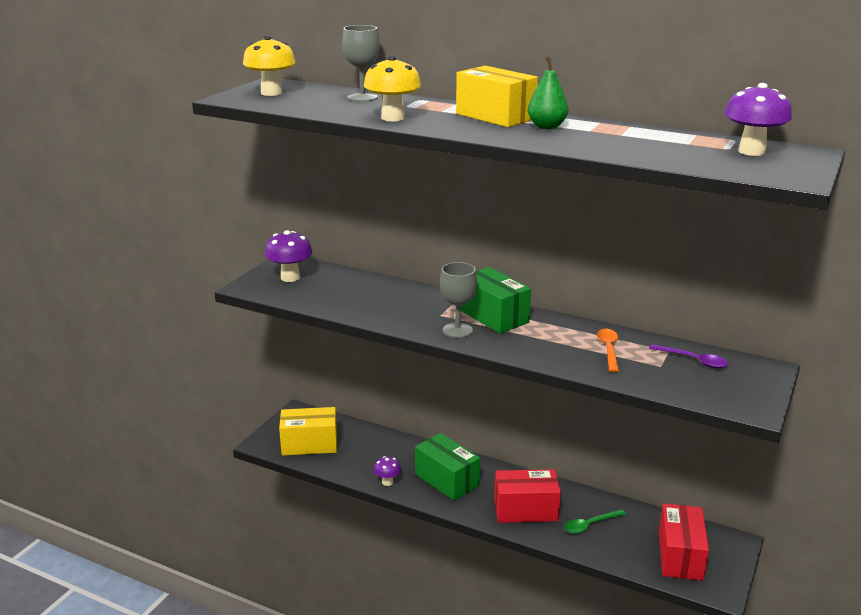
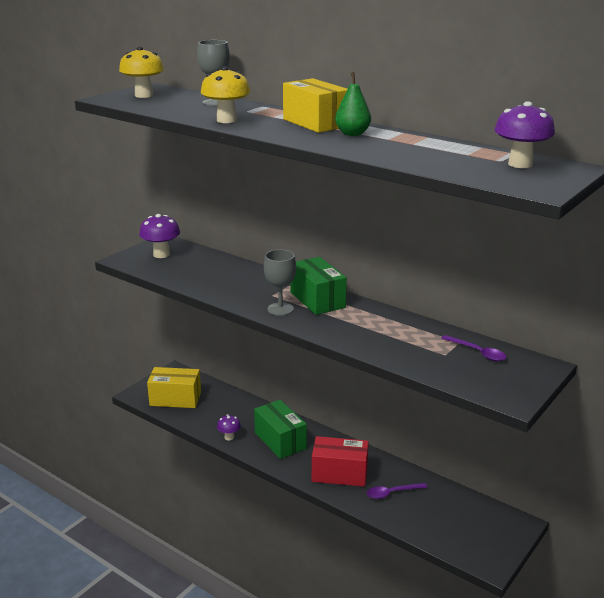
camera: 10 degrees right, 0 degrees up
green spoon [564,509,626,534] -> purple spoon [367,483,427,499]
orange spoon [597,329,619,372] -> none
red box [659,504,709,581] -> none

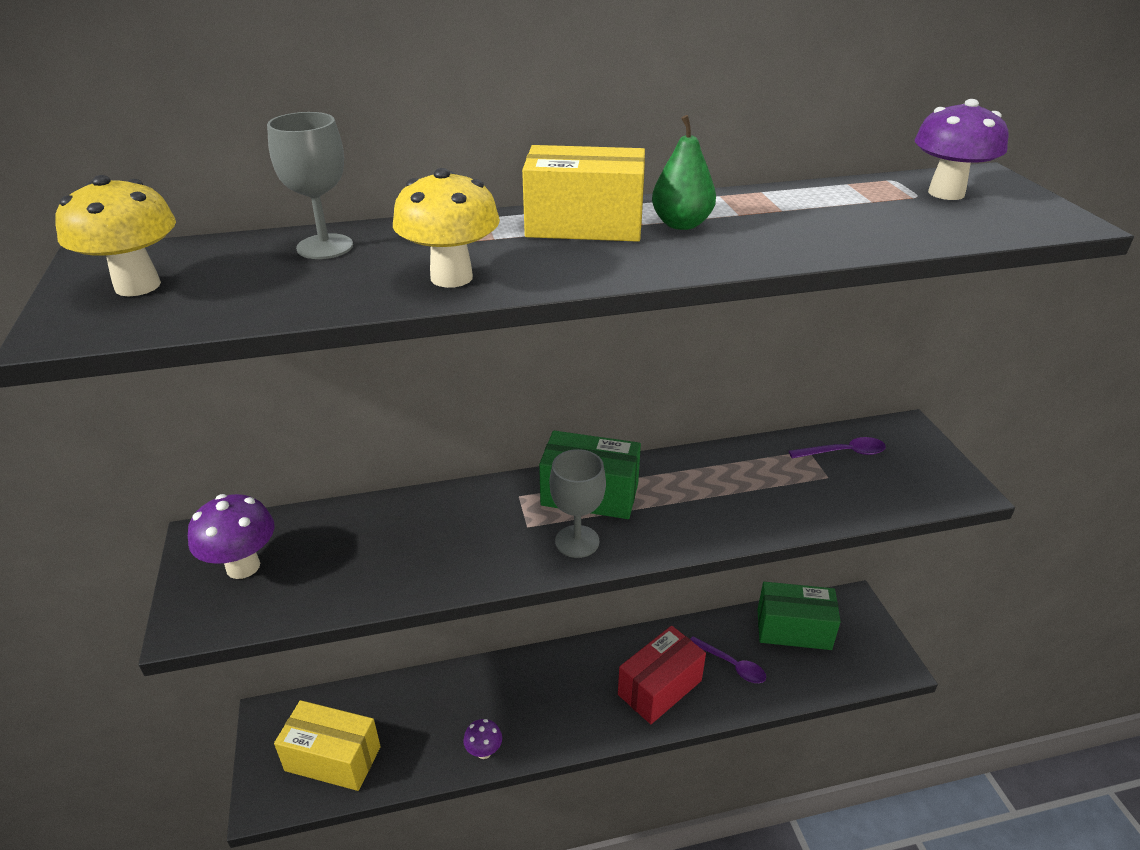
camera: 50 degrees left, 10 degrees up
yellow box [147,367,201,408] -> yellow box turned 60 degrees clockwise [274,700,381,791]
green box [254,400,307,459] -> green box moved to [757,582,840,650]
purple spoon [367,483,427,499] -> purple spoon turned 75 degrees counterclockwise [690,636,766,683]

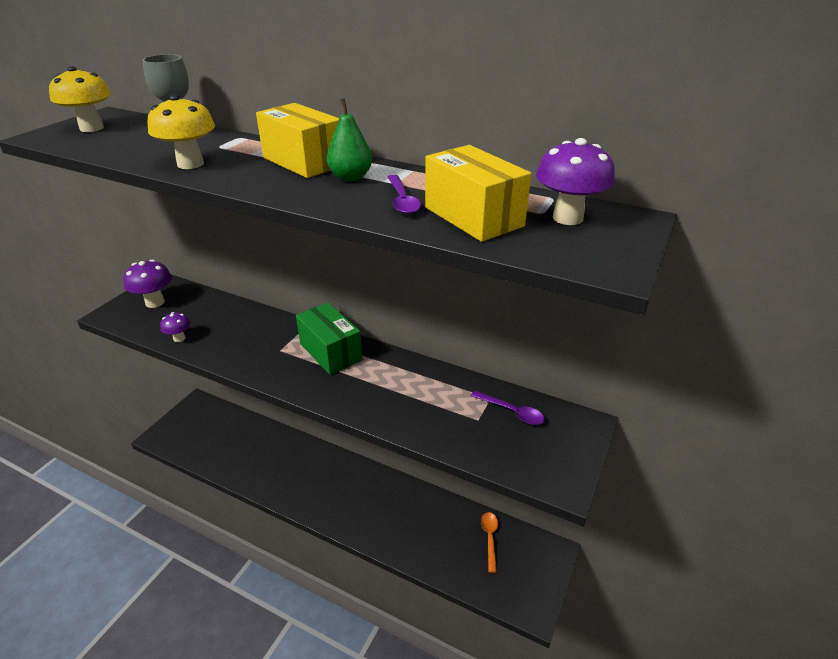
camera: 40 degrees right, 0 degrees up
yellow box [274,700,381,791] -> yellow box moved to [425,145,531,242]
purple mushroom [463,719,502,759] -> purple mushroom moved to [160,312,190,342]
grey goblet [550,449,606,558] -> none
red box [618,626,706,724] -> none
purple spoon [690,636,766,683] -> purple spoon moved to [388,175,421,214]
green box [757,582,840,650] -> orange spoon [481,512,498,573]

